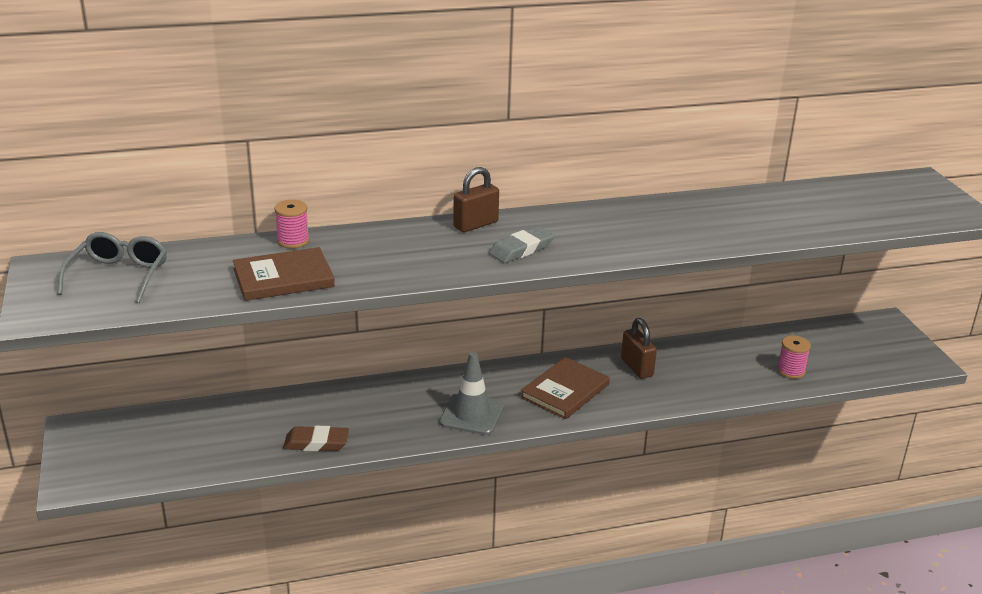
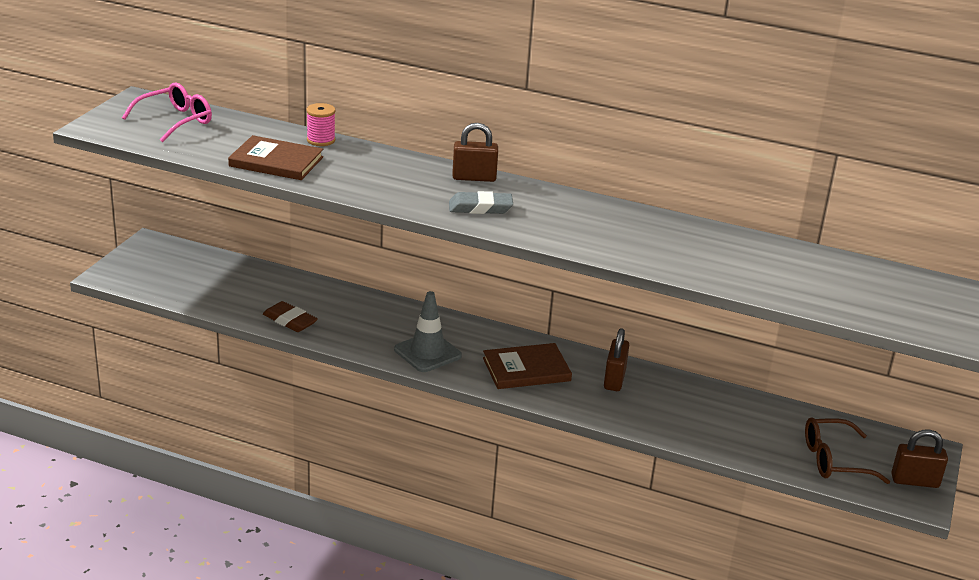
camera: 35 degrees right, 0 degrees up
grey glasses [57,232,167,303] -> pink glasses [122,82,212,142]
pink spool [777,336,811,379] -> none
none -> brown glasses [805,418,890,484]
none -> brown padlock [891,429,948,488]

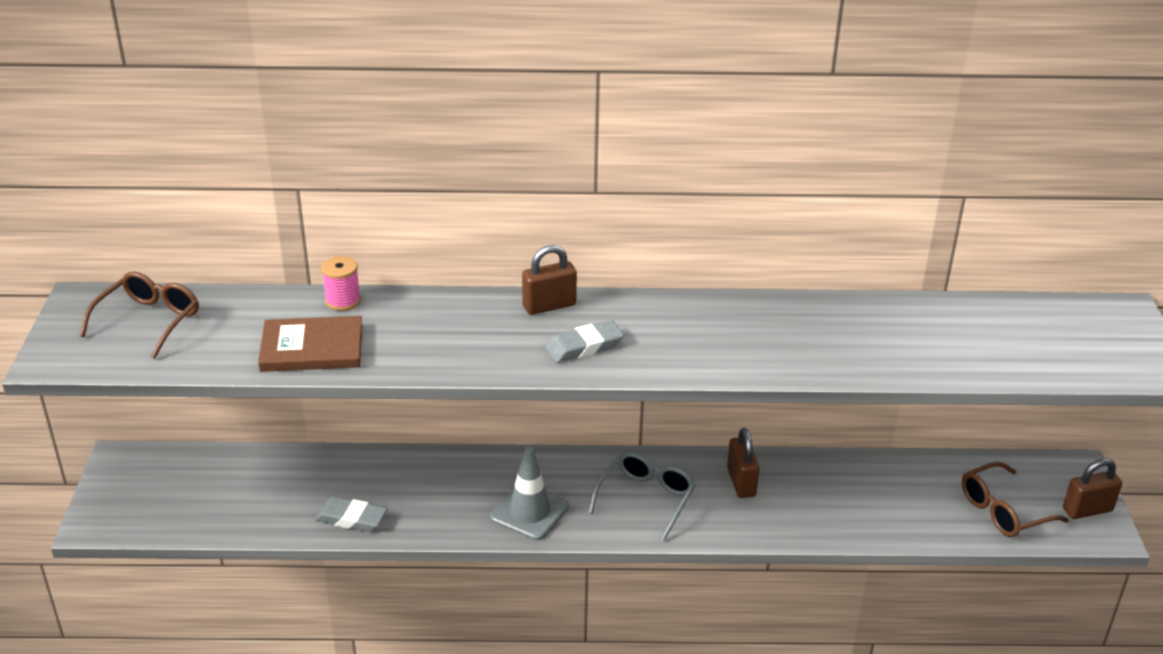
camera: 20 degrees left, 5 degrees up
pink glasses [122,82,212,142] -> brown glasses [80,272,199,359]
brown eraser [263,301,318,332] -> grey eraser [315,497,387,532]
brown book [483,343,572,389] -> grey glasses [589,452,695,541]

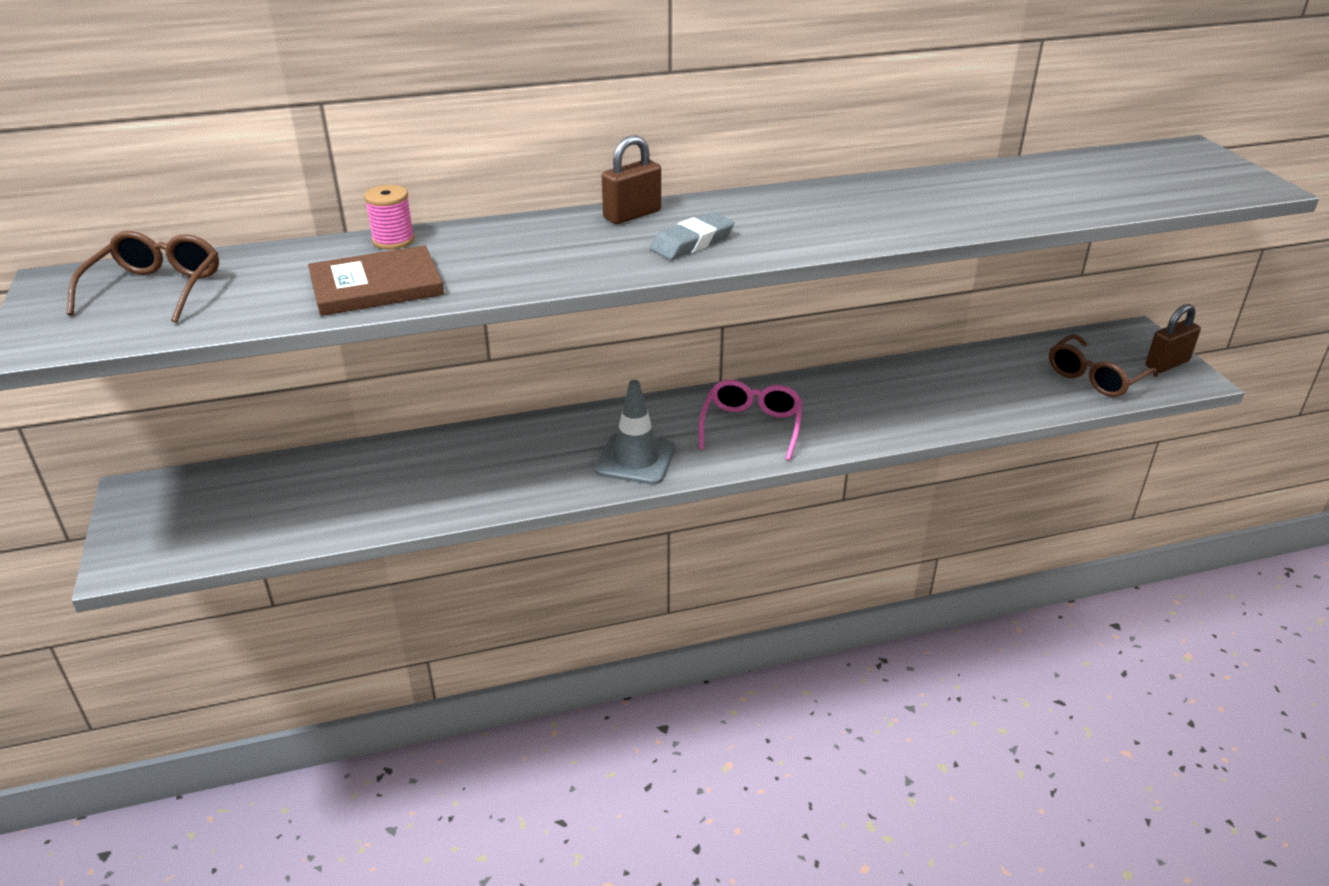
camera: 15 degrees left, 0 degrees up
grey eraser [315,497,387,532] -> none
grey glasses [589,452,695,541] -> pink glasses [699,380,802,460]
brown padlock [727,428,759,498] -> none

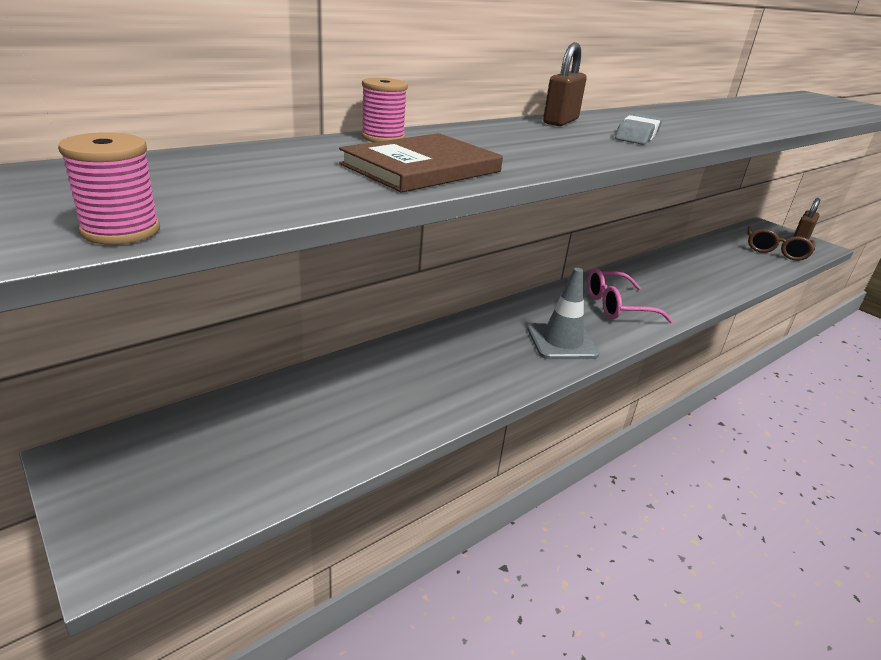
camera: 25 degrees left, 5 degrees down
brown glasses [67,231,219,323] -> none
pink glasses [699,380,802,460] -> pink glasses turned 90 degrees counterclockwise [587,268,673,323]
none -> pink spool [58,132,160,245]

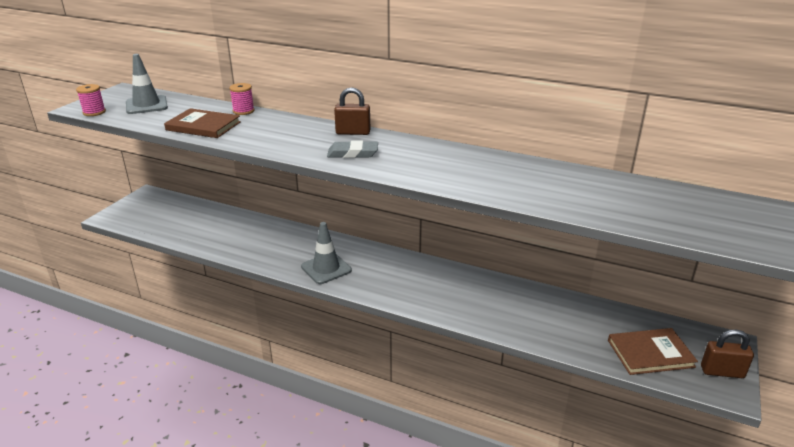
camera: 65 degrees right, 0 degrees up
pink glasses [587,268,673,323] -> none
brown glasses [747,226,815,261] -> brown book [608,328,698,375]
none -> grey traffic cone [126,54,168,114]

